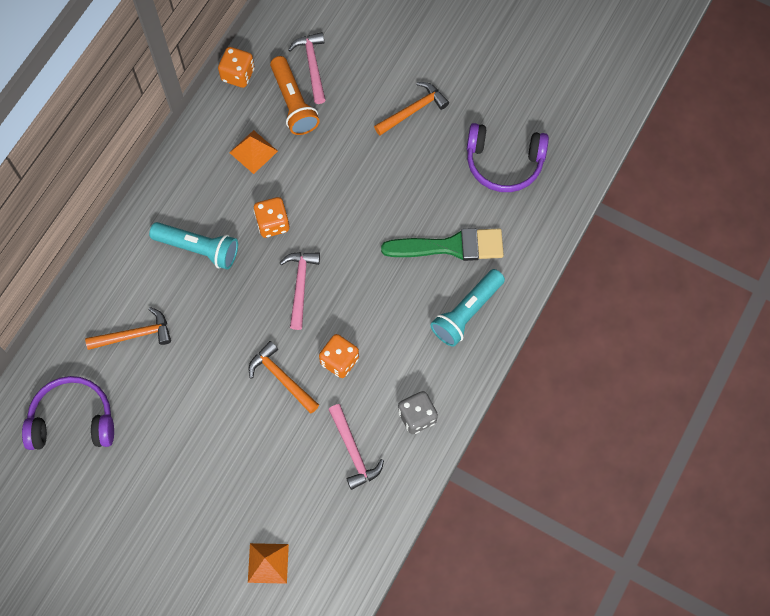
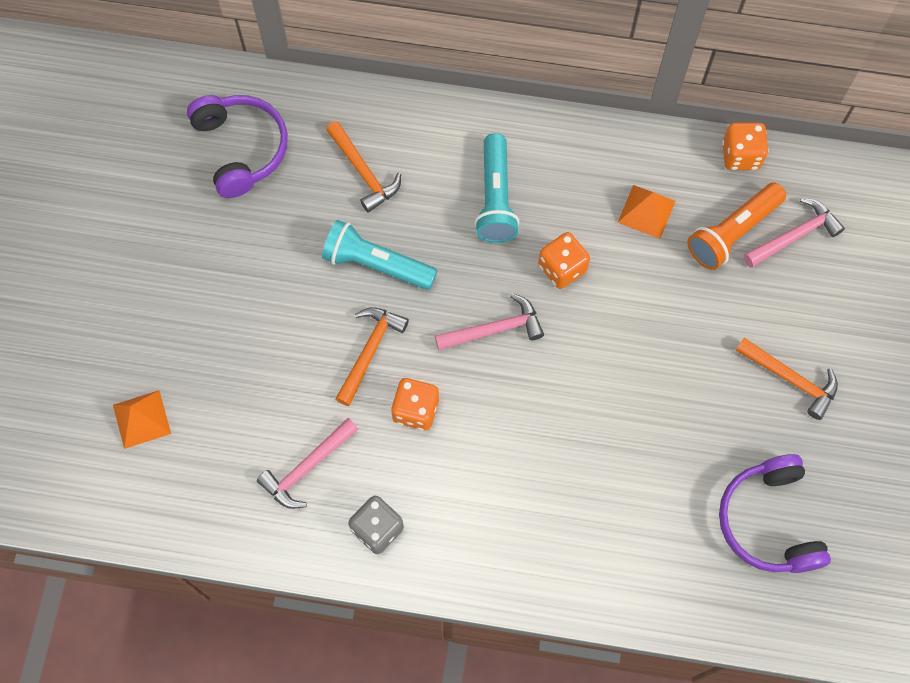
camera: 70 degrees right, 0 degrees up
green brush [381,228,504,261] -> none
turquoise flashlight [430,269,505,347] -> turquoise flashlight moved to [322,220,438,290]

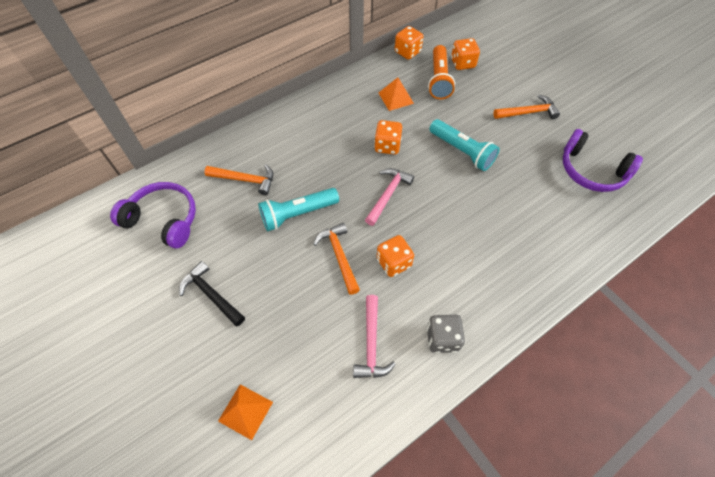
camera: 45 degrees left, 10 degrees down
turquoise flashlight [474,133,519,243] -> turquoise flashlight moved to [429,119,500,171]
pink hammer [744,198,845,267] -> orange dice [451,38,480,70]
none -> black hammer [179,261,245,327]

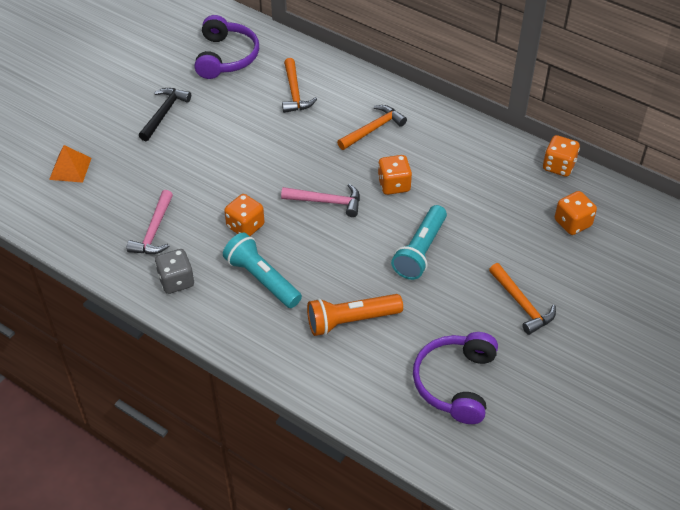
camera: 70 degrees right, 10 degrees down
turquoise flashlight [258,188,339,231] -> turquoise flashlight moved to [223,233,302,308]
orange hammer [313,223,360,295] -> orange hammer moved to [337,105,407,150]
pink hammer [353,295,396,378] -> pink hammer turned 60 degrees counterclockwise [127,190,173,254]
orange pyramid [379,77,414,111] -> none
orange flashlight [428,45,455,99] -> orange flashlight moved to [307,294,403,336]

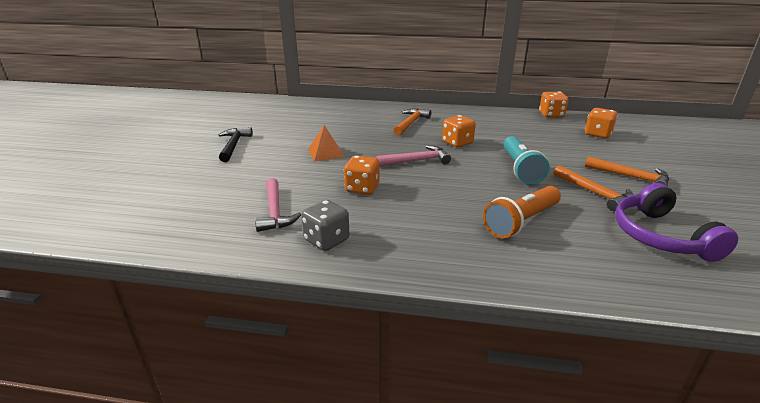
camera: 25 degrees left, 20 degrees down
orange pyramid [49,145,92,183] -> orange pyramid moved to [308,125,345,161]
purple headphones [195,15,259,79] -> none
turquoise flashlight [223,233,302,308] -> none
orange hammer [282,58,317,113] -> orange hammer moved to [554,165,633,211]

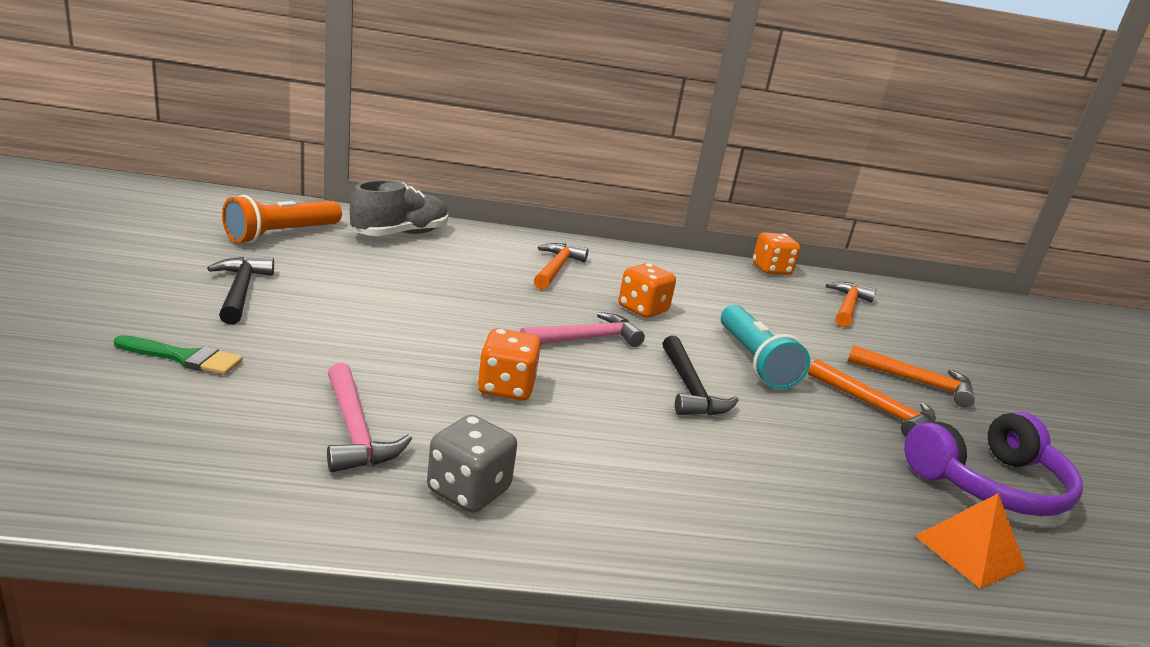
camera: 15 degrees left, 5 degrees down
orange pyramid [308,125,345,161] -> orange pyramid moved to [915,493,1026,589]
orange flashlight [483,186,561,239] -> orange flashlight moved to [222,195,342,243]
orange dice [585,108,618,138] -> orange hammer [826,282,876,327]
purple headphones [615,183,738,262] -> purple headphones turned 90 degrees counterclockwise [904,412,1083,516]
none -> green brush [114,335,243,375]
none -> grey shoe [350,180,449,236]
none -> black hammer [663,336,739,415]

